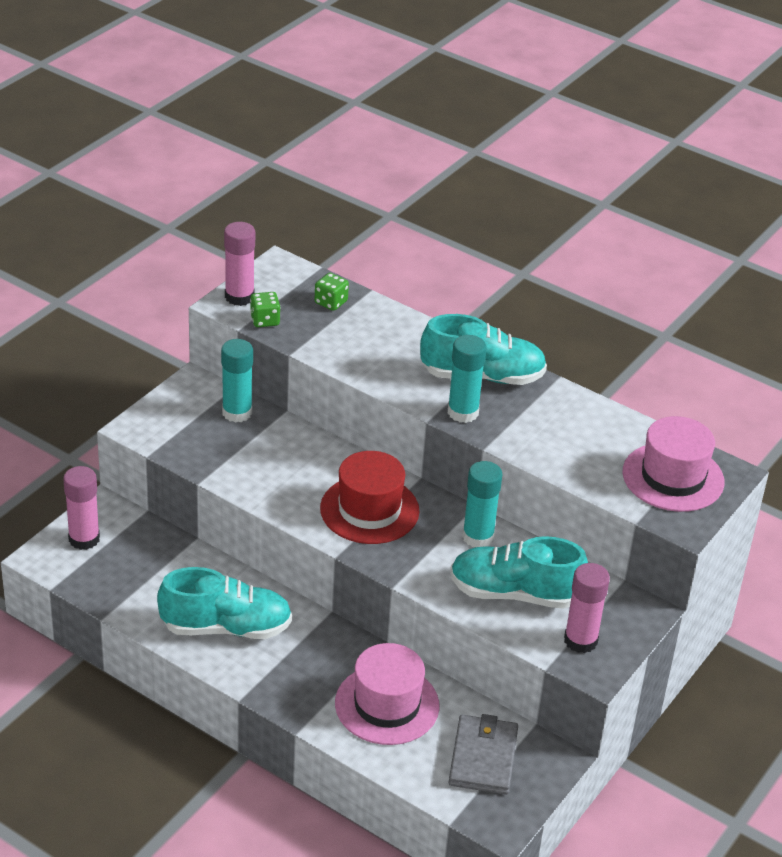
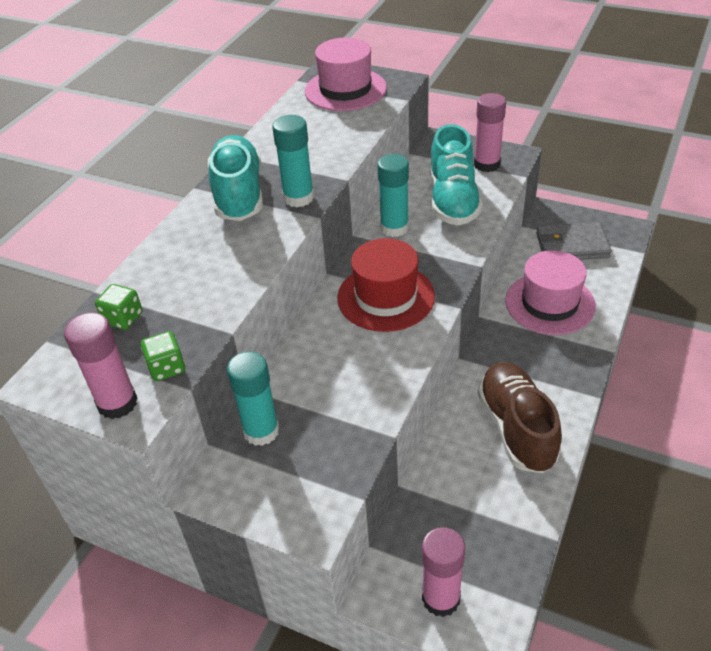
camera: 95 degrees left, 5 degrees up
turquoise shoe [157,567,292,639] -> brown shoe [478,362,562,473]

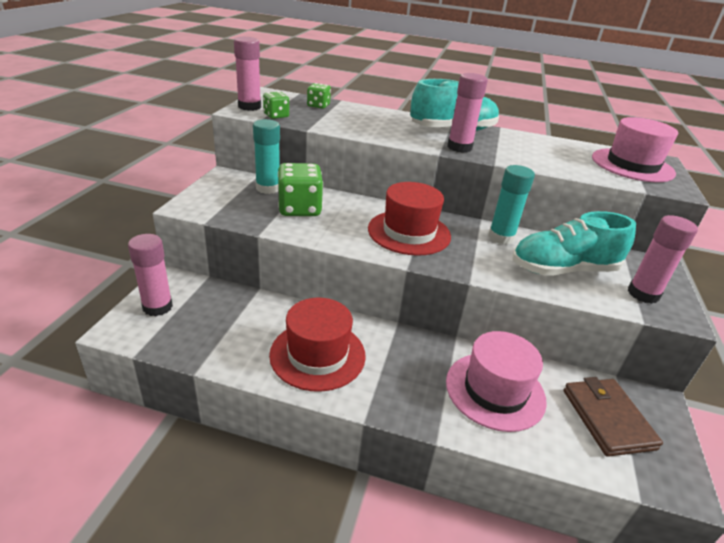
camera: 75 degrees right, 10 degrees down
turquoise glue stick [272,115,314,207] -> pink glue stick [447,73,488,153]
brown shoe [478,362,562,473] -> red hat [269,297,366,392]
grey wallet [536,222,611,260] -> brown wallet [563,377,663,457]
none -> green dice [278,163,323,216]

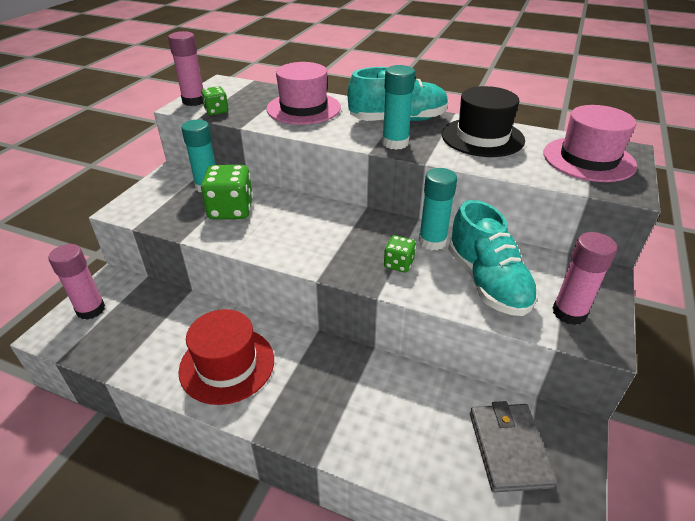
camera: 10 degrees right, 5 degrees up
green dice [307,83,331,109] -> green dice moved to [384,235,416,273]
red hat [368,182,451,256] -> none
pink hat [446,331,547,432] -> pink hat moved to [266,62,341,125]
pink glue stick [447,73,488,153] -> turquoise glue stick [382,65,415,150]
turquoise shoe [512,211,636,275] -> turquoise shoe turned 105 degrees counterclockwise [448,200,538,316]
brown wallet [563,377,663,457] -> grey wallet [470,401,557,492]
none -> black hat [442,86,525,157]

